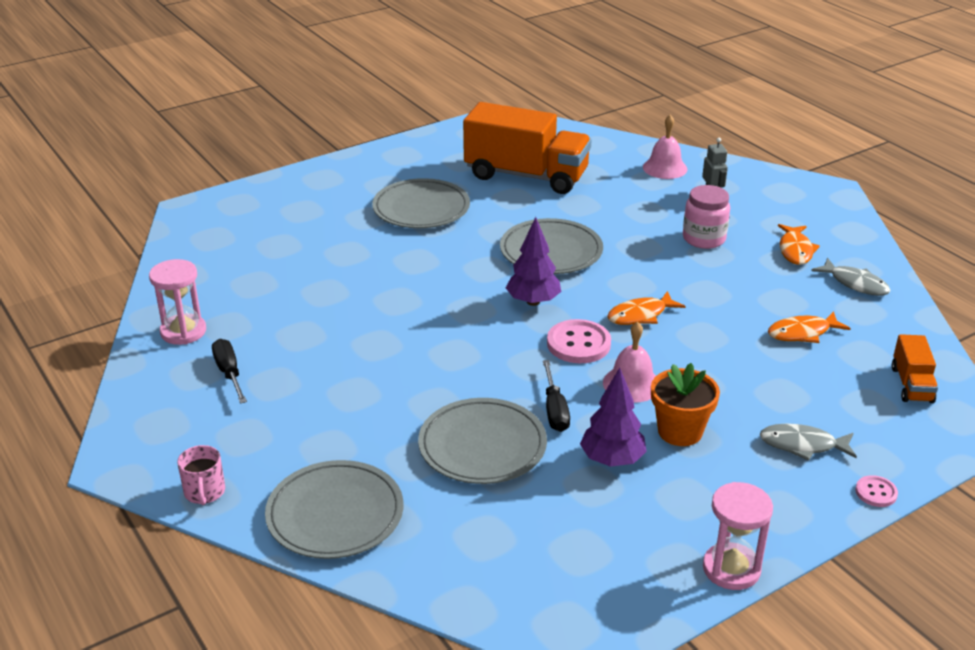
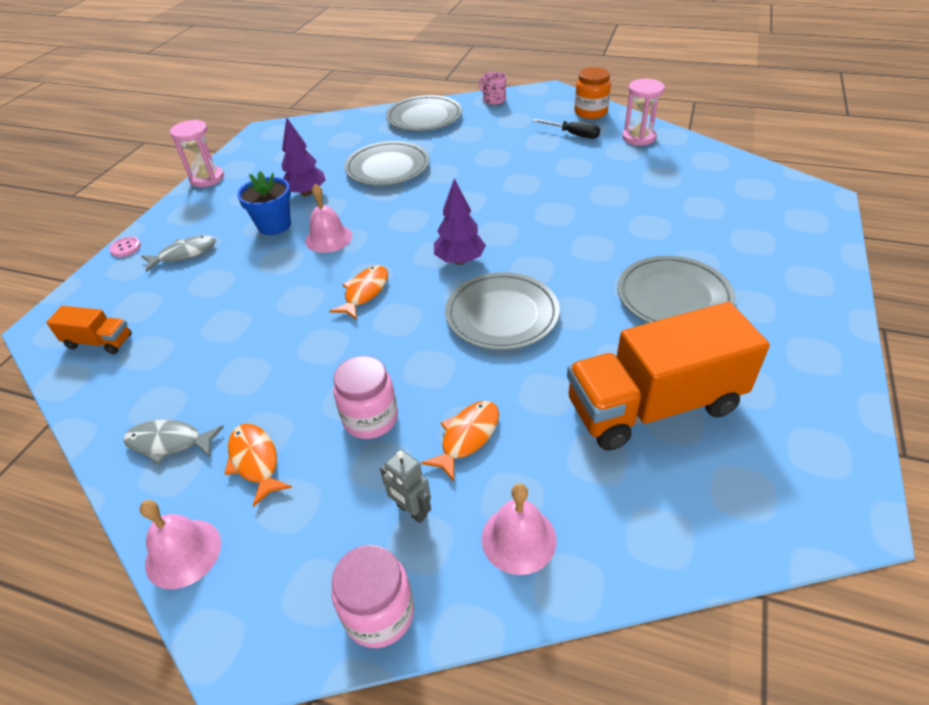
camera: 145 degrees right, 10 degrees up
black screwdriver [543,360,570,432] -> none
pink button [547,319,611,363] -> none
orange flower pot [651,363,720,446] -> blue flower pot [237,171,291,235]
orange fish [768,311,851,343] -> orange fish moved to [421,401,499,482]
orange truck [892,334,938,403] -> orange truck turned 135 degrees clockwise [46,306,132,354]
none -> pink bell [140,500,221,589]
none -> pink jar [332,545,414,648]
none -> orange jar [574,67,611,119]

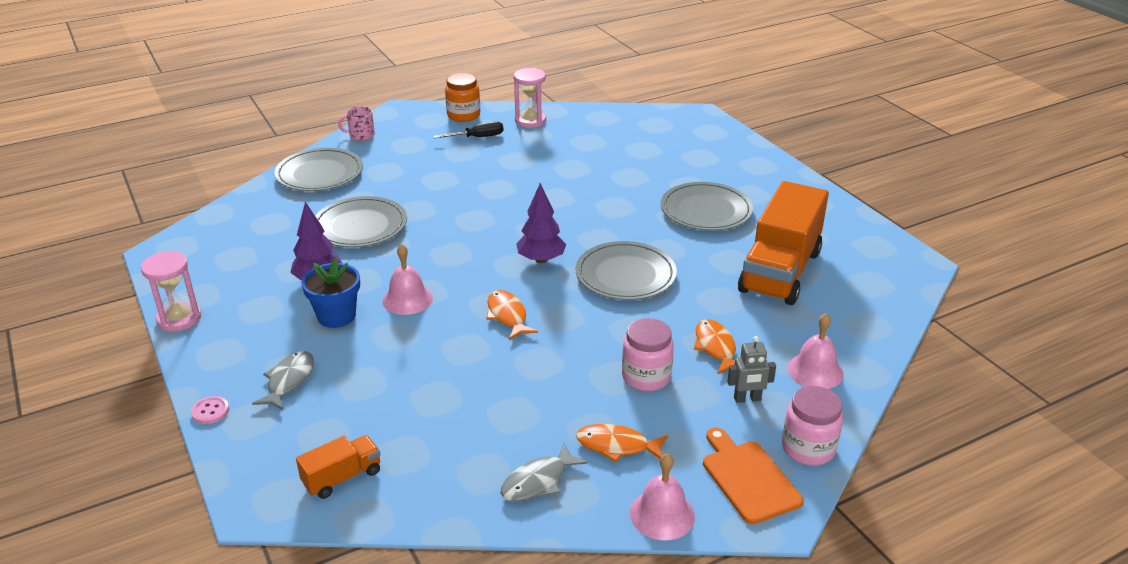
camera: 50 degrees left, 10 degrees down
none -> orange cutting board [703,427,804,524]

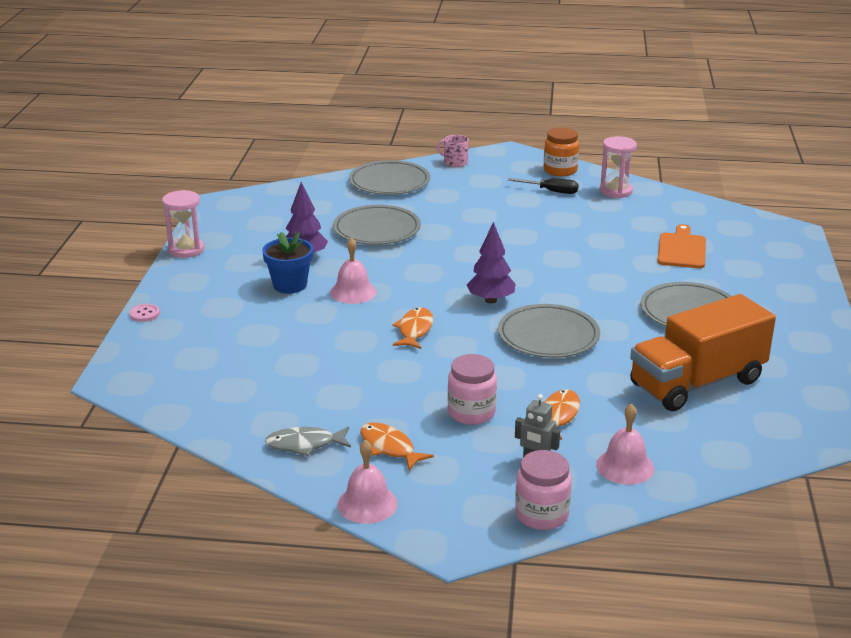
camera: 35 degrees right, 5 degrees down
grey fish [252,351,314,410] -> none
orange truck [296,435,381,499] -> none
orange cutting board [703,427,804,524] -> orange cutting board moved to [657,224,706,268]

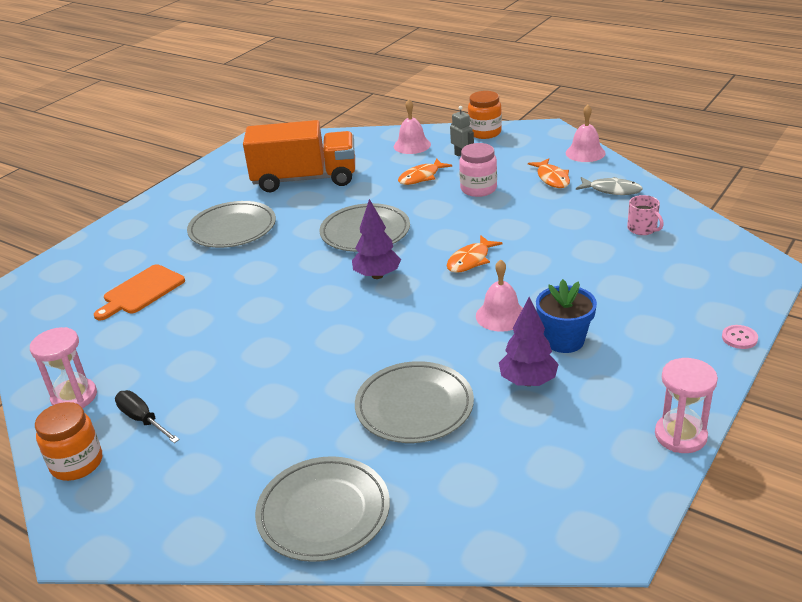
camera: 150 degrees left, 5 degrees up
pink mug [437,135,469,167] -> pink mug moved to [627,195,664,235]
pink jar [515,450,572,530] -> orange jar [468,91,502,139]

